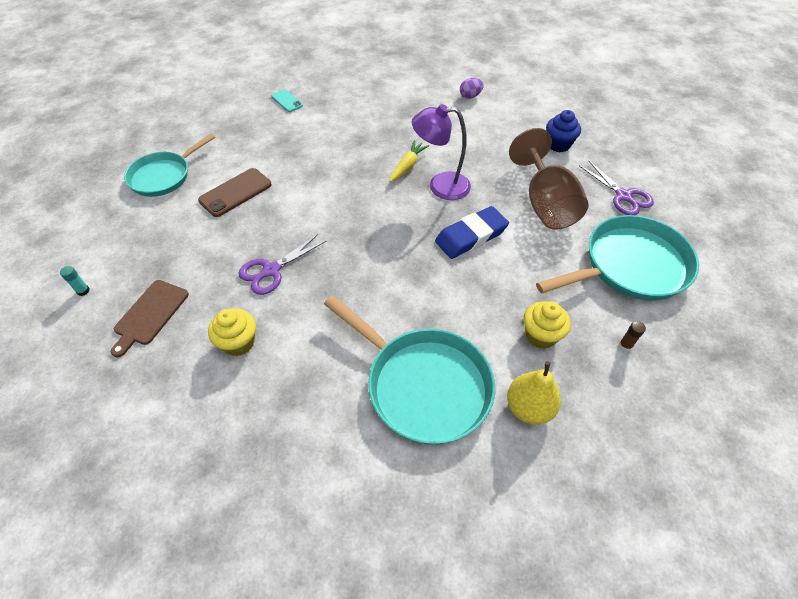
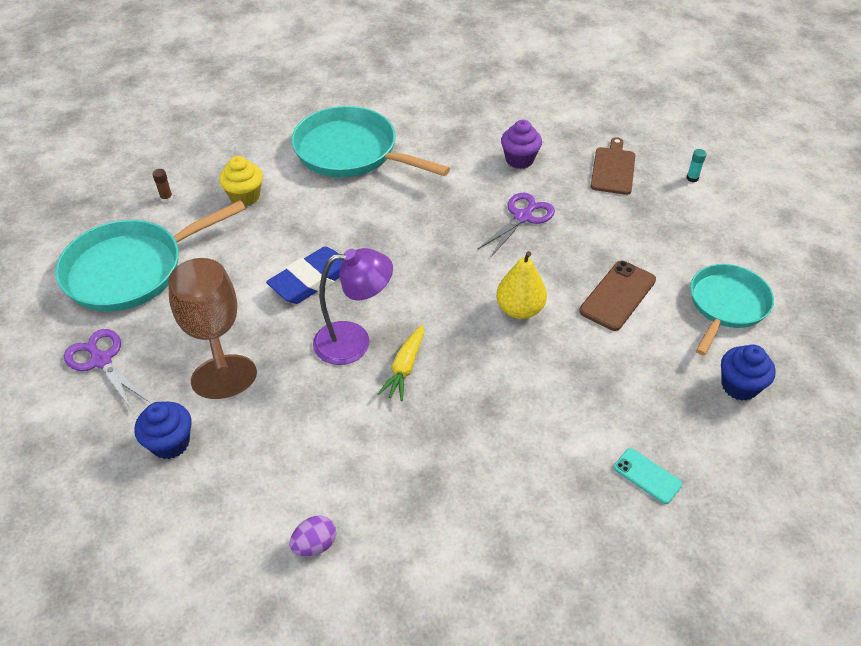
camera: 170 degrees right, 5 degrees down
yellow cupcake [208,308,256,356] -> purple cupcake [501,120,542,169]
yellow pear [507,361,561,425] -> yellow pear moved to [496,251,547,319]
none -> blue cupcake [721,344,776,401]

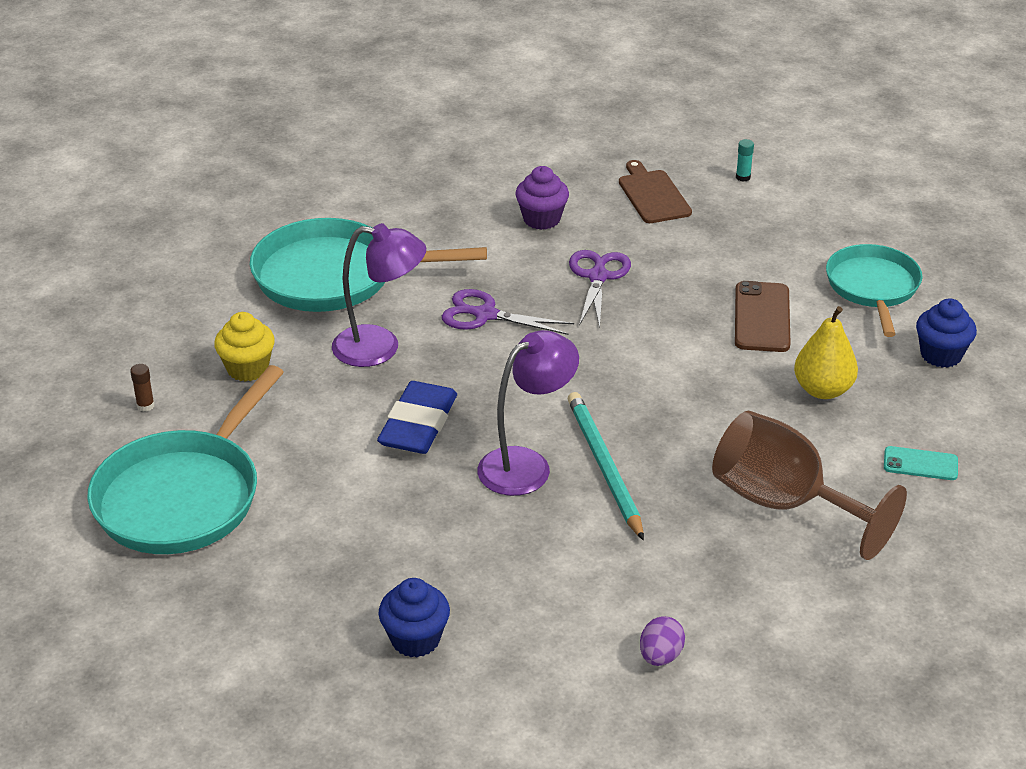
camera: 30 degrees left, 10 degrees down
purple scissors [64,329,149,411] -> purple scissors moved to [442,289,574,335]
brown goblet [168,258,257,399] -> brown goblet moved to [712,411,907,560]
yellow carrot [378,325,424,401] -> turquoise pencil [568,392,644,540]
yellow pear [496,251,547,319] -> yellow pear moved to [794,306,858,399]
none -> purple lamp [332,223,426,367]

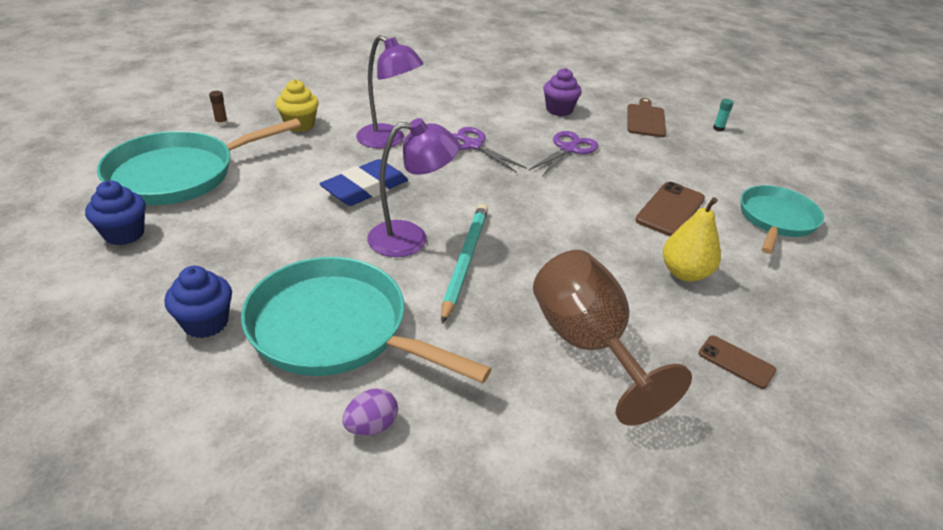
camera: 25 degrees right, 0 degrees up
turquoise pan [250,218,487,312] -> turquoise pan moved to [241,257,492,383]
turquoise phone [884,446,958,480] -> brown phone [699,336,776,389]
blue cupcake [916,298,977,368] -> blue cupcake moved to [85,180,146,245]

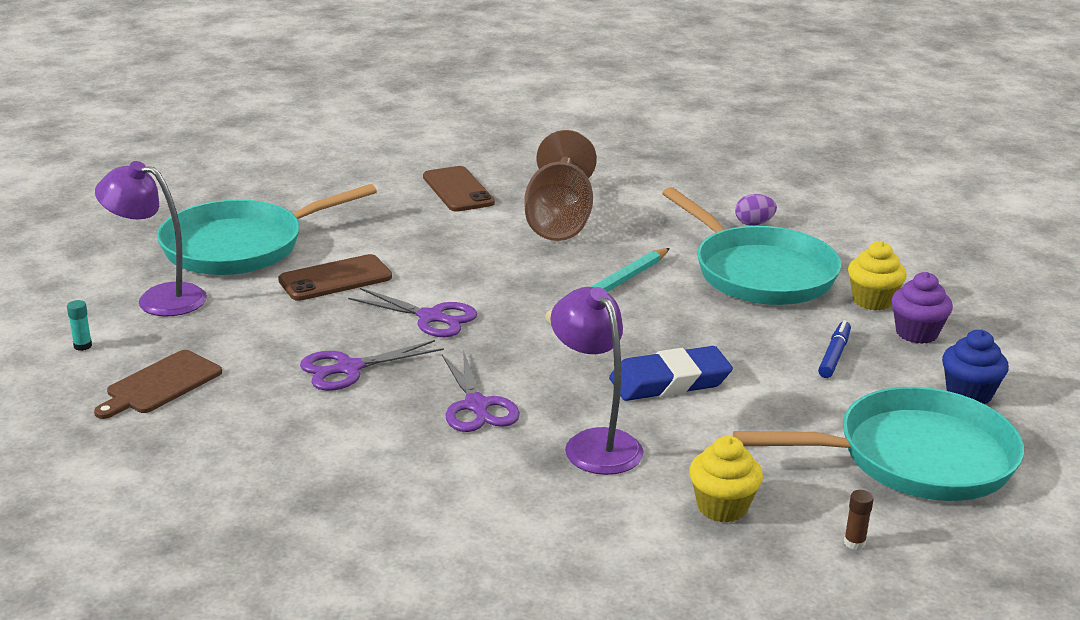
camera: 150 degrees left, 10 degrees down
blue cupcake [164,266,232,338] -> yellow cupcake [848,241,907,310]
purple lamp [367,118,460,257] -> purple lamp moved to [95,161,207,316]
purple cupcake [543,68,582,116] -> purple cupcake moved to [891,272,953,344]
yellow pear [663,197,721,281] -> none
brown phone [699,336,776,389] -> brown phone [423,166,495,212], size x1.64
turquoise pan [741,185,824,254] -> turquoise pan [157,184,377,275], size x1.51
none -> purple scissors [348,288,477,337]
none -> blue marker [818,320,851,378]

